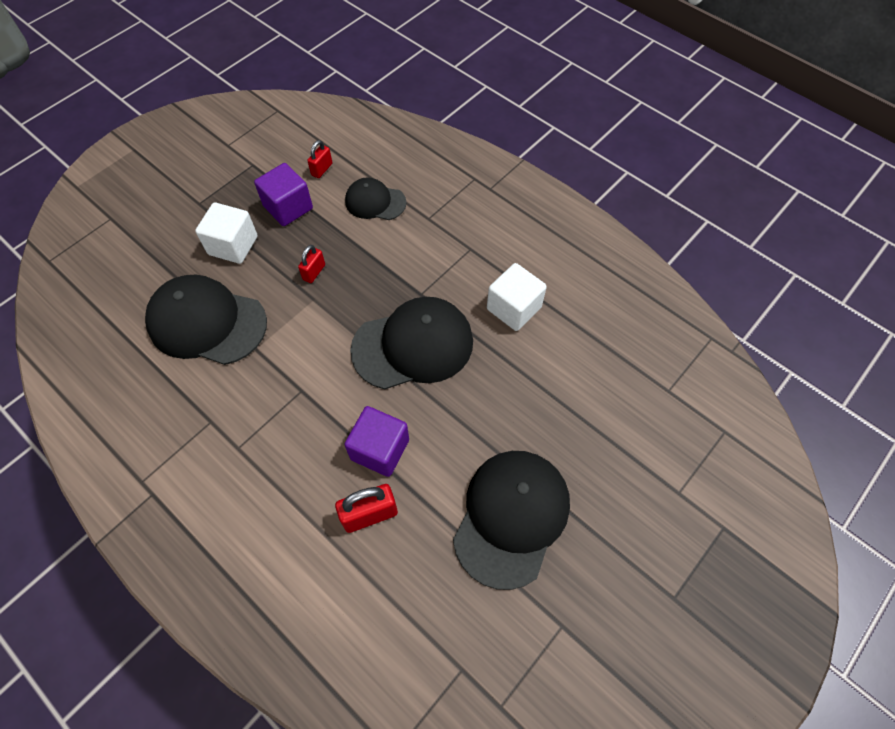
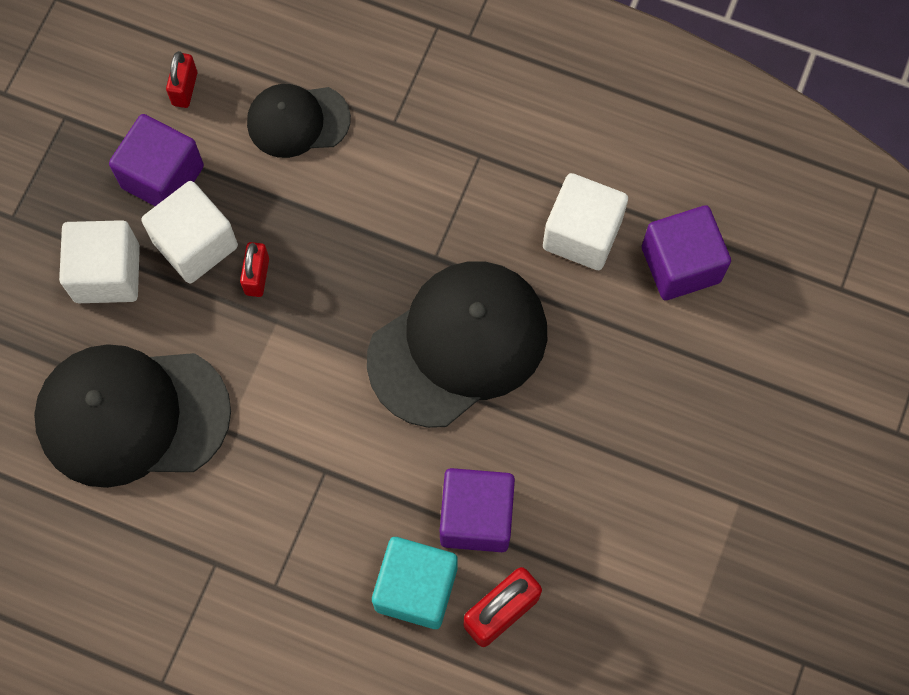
camera: 20 degrees left, 10 degrees up
black cap [453,451,570,590] -> none
none -> white cube [141,181,238,283]
none -> turquoise cube [372,537,457,629]
none -> purple cube [642,205,731,300]

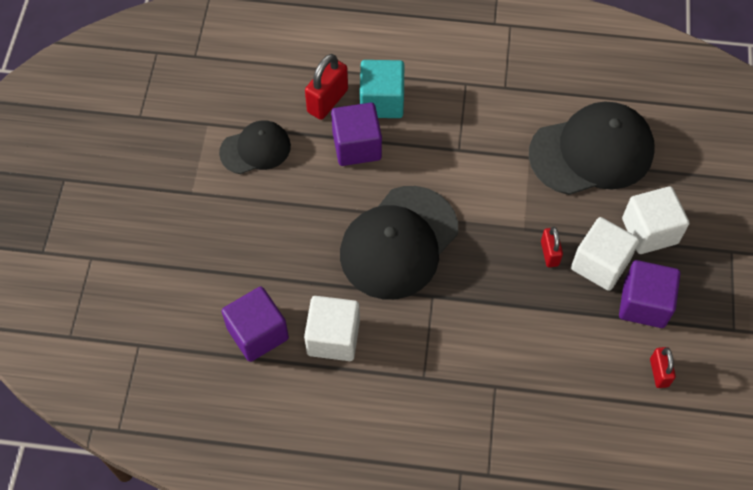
camera: 165 degrees right, 10 degrees down
black cap [247,84,351,158] -> black cap moved to [219,120,291,174]

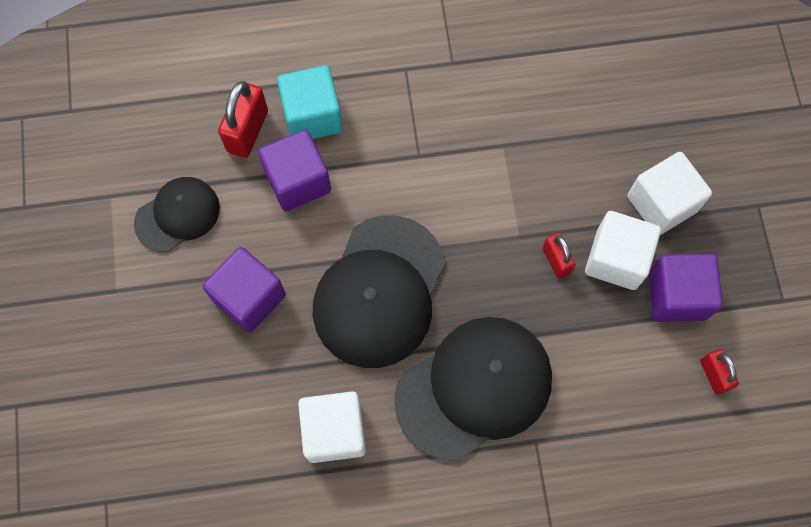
camera: 15 degrees left, 10 degrees up
purple cube [221,286,289,362] -> purple cube moved to [203,247,286,333]
black cap [529,102,655,195] -> black cap moved to [394,317,552,461]

